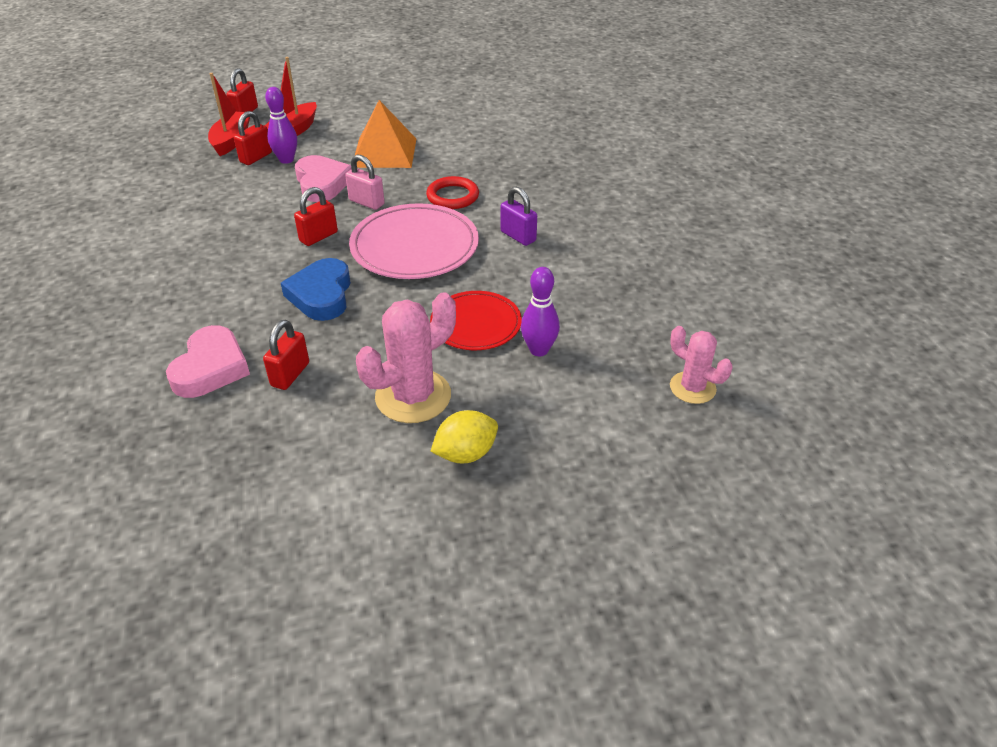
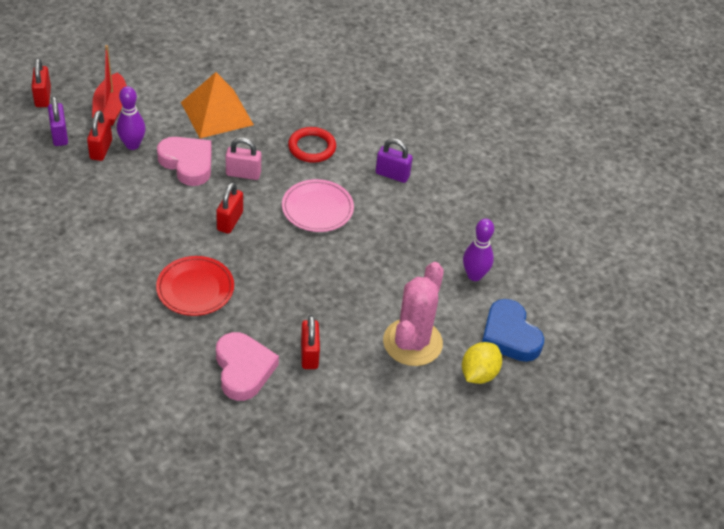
camera: 30 degrees left, 5 degrees up
red boat [208,73,250,156] -> purple padlock [48,96,68,146]
blue heart [281,258,351,321] -> blue heart moved to [482,299,544,362]
pink plate [349,203,479,279] -> pink plate [282,179,354,232], size x0.64
red plate [430,291,522,350] -> red plate moved to [156,256,234,316]
pink cactus [670,326,733,404] -> none

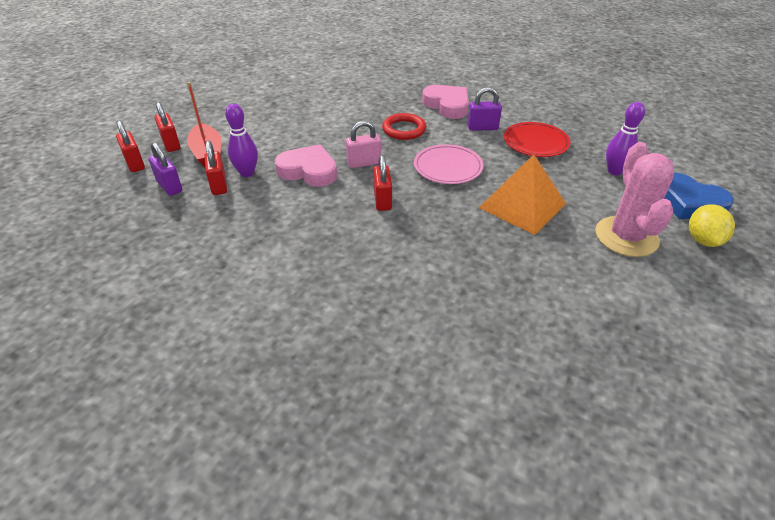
camera: 20 degrees left, 5 degrees down
red plate [156,256,234,316] -> red plate moved to [504,122,570,157]
orange pyramid [181,72,254,138] -> orange pyramid moved to [479,154,566,235]
pink heart [216,332,279,401] -> pink heart moved to [422,85,469,119]
red padlock [301,315,320,369] -> red padlock moved to [155,102,180,152]

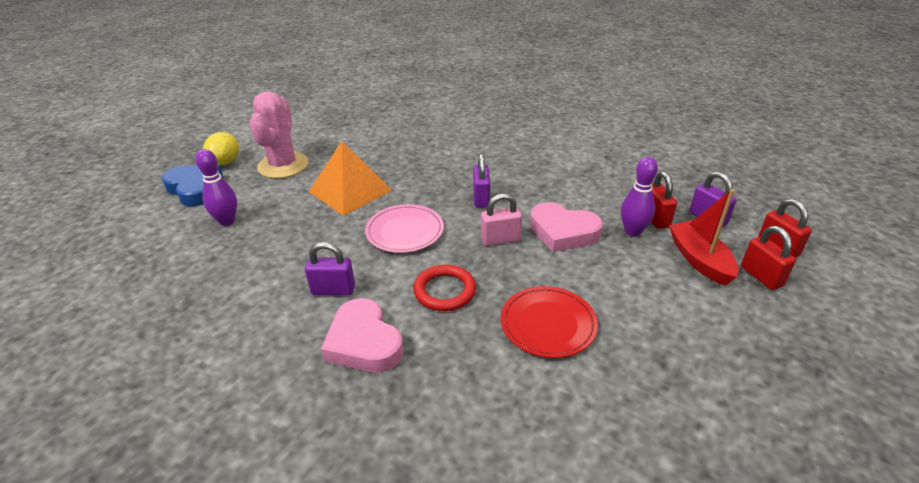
camera: 175 degrees left, 5 degrees down
red padlock [373,155,392,211] -> purple padlock [473,153,490,208]
red plate [504,122,570,157] -> red plate moved to [501,286,598,358]

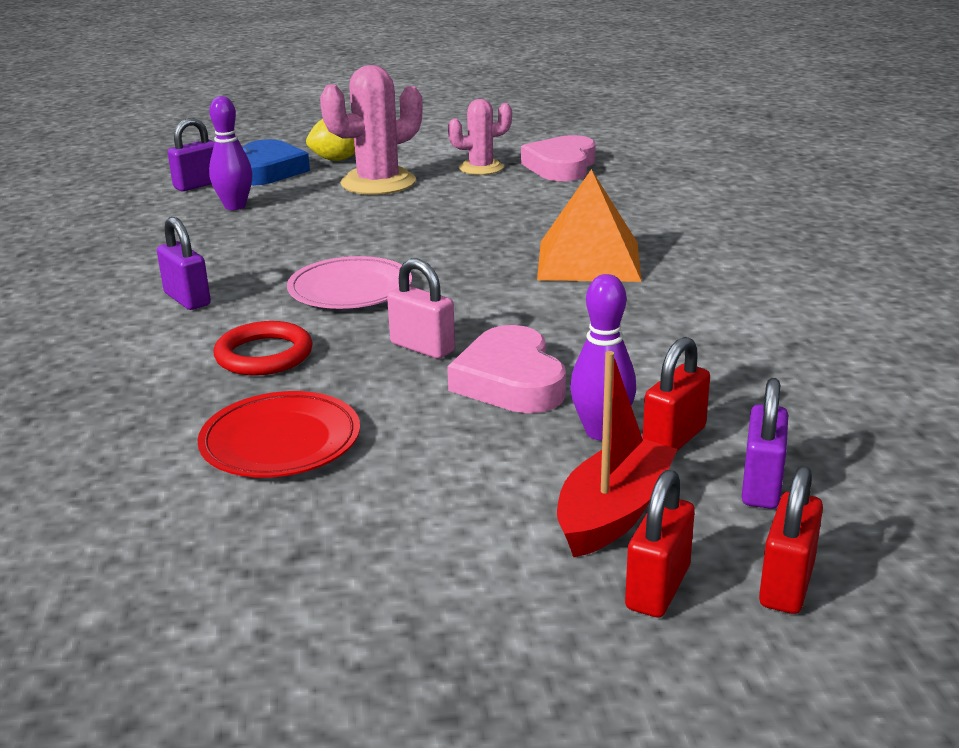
camera: 50 degrees right, 10 degrees down
orange pyramid [309,141,392,216] -> orange pyramid moved to [537,169,642,282]
pink heart [321,298,403,372] -> pink heart moved to [521,135,596,181]
purple padlock [473,153,490,208] -> purple padlock moved to [168,118,215,191]
none -> pink cactus [448,99,512,175]

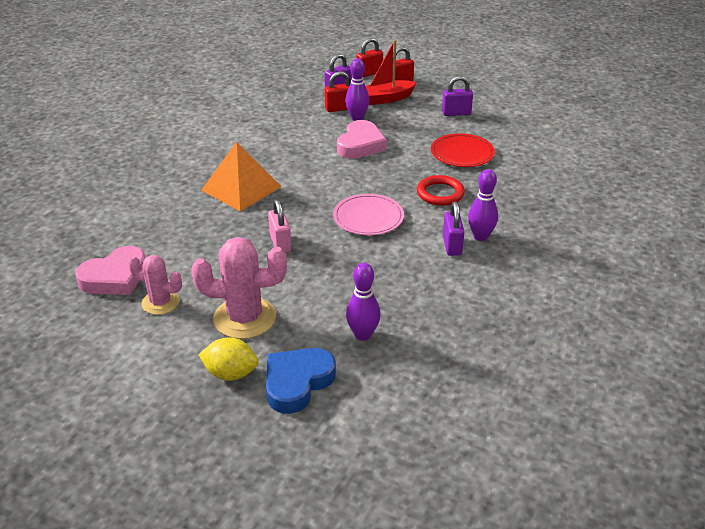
camera: 145 degrees left, 10 degrees up
purple padlock [168,118,215,191] -> purple padlock moved to [442,76,473,116]
pink padlock [387,258,455,359] -> pink padlock moved to [268,199,291,253]
none -> purple bowling pin [468,169,498,241]

